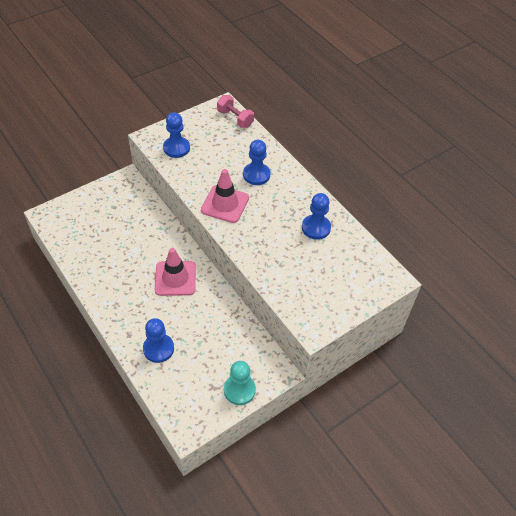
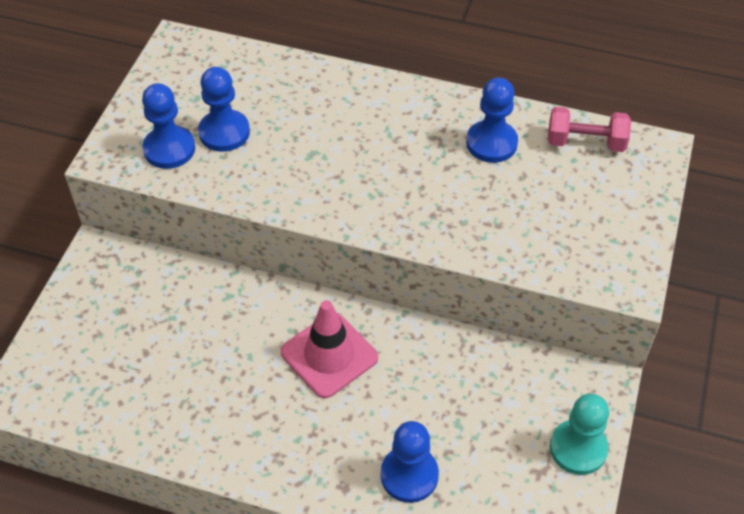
camera: 35 degrees left, 0 degrees up
pink traffic cone [201,169,249,223] -> none
pink dumbbell [217,95,254,128] -> pink dumbbell moved to [548,107,631,152]
blue pawn [243,140,270,185] -> blue pawn moved to [198,67,250,152]

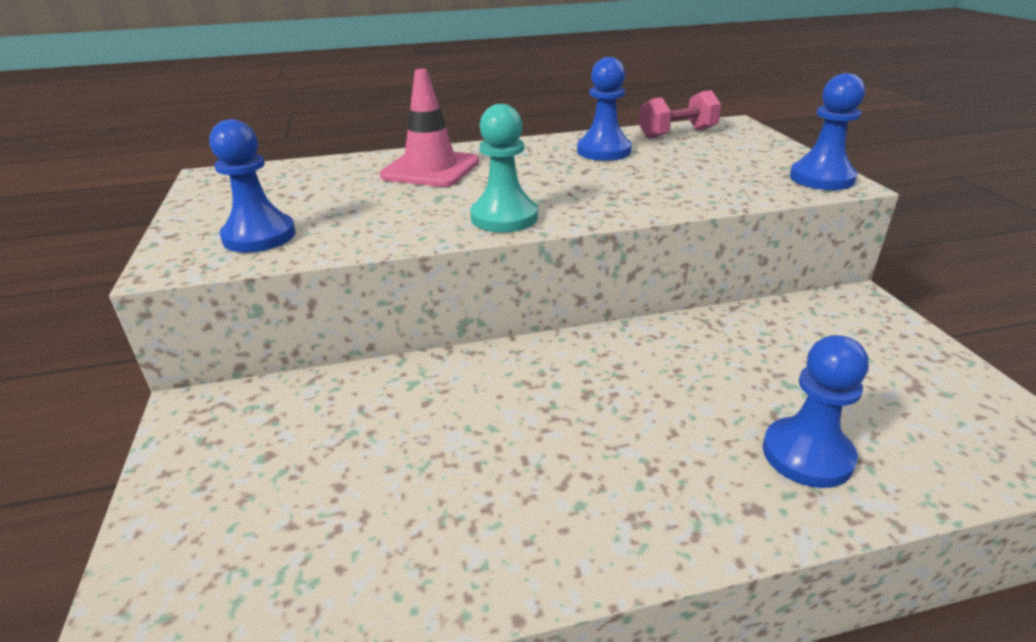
camera: 30 degrees left, 20 degrees down
blue pawn [198,67,250,152] -> blue pawn moved to [790,73,865,190]
pink traffic cone [281,300,378,398] -> pink traffic cone moved to [380,69,479,187]
turquoise pawn [550,394,609,475] -> turquoise pawn moved to [470,104,538,232]

